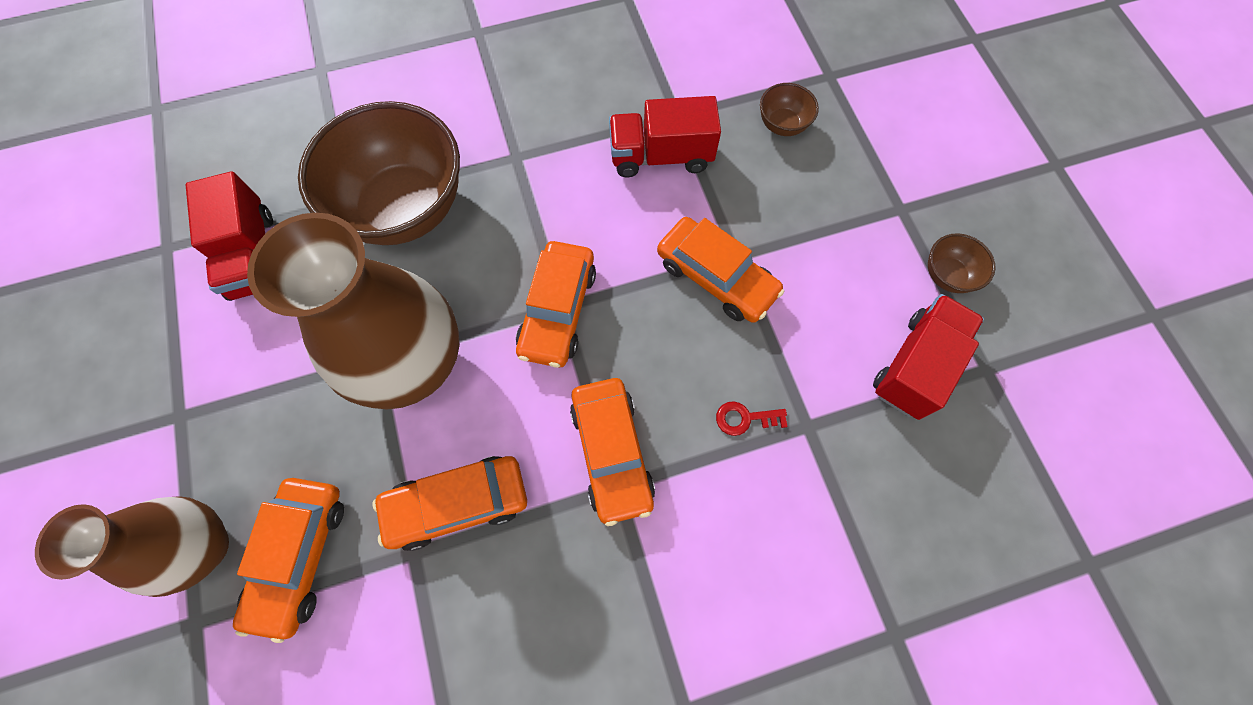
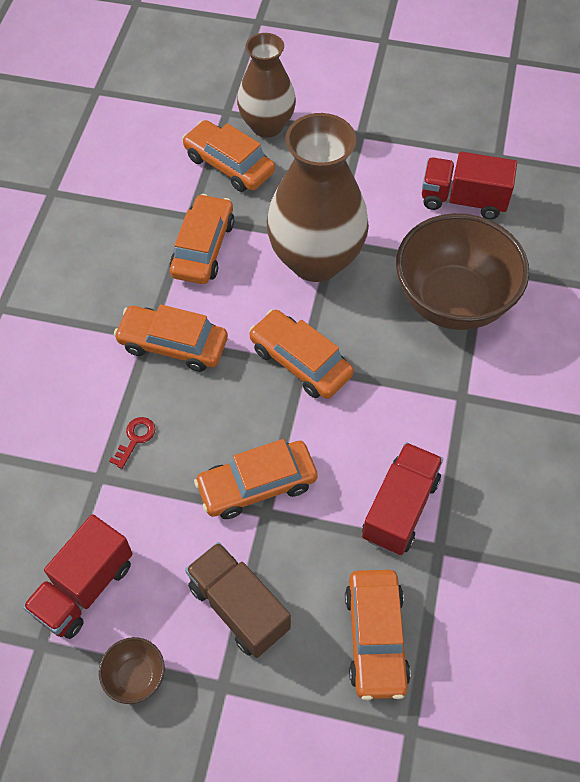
camera: 120 degrees right, 10 degrees down
brown bowl [760,83,819,136] -> orange car [345,570,411,700]
red truck [873,294,984,420] -> red truck turned 60 degrees clockwise [23,514,133,639]
none -> brown truck [185,542,291,658]

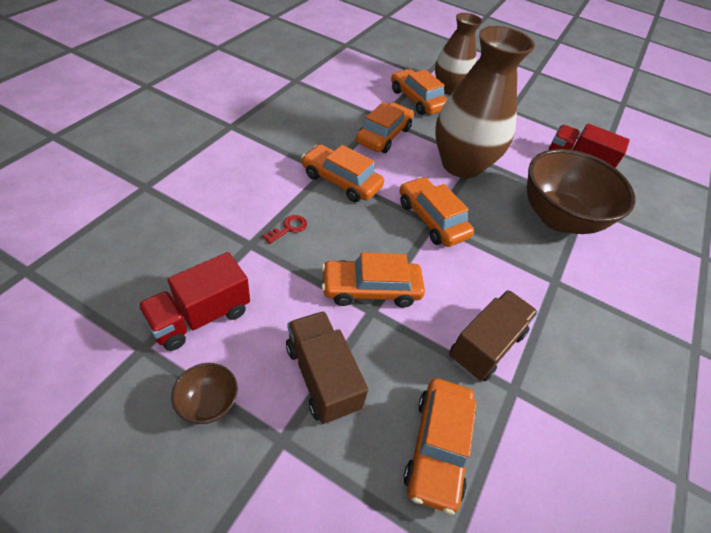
camera: 10 degrees right, 10 degrees down
red truck [362,442,443,555] -> brown truck [449,290,538,381]

